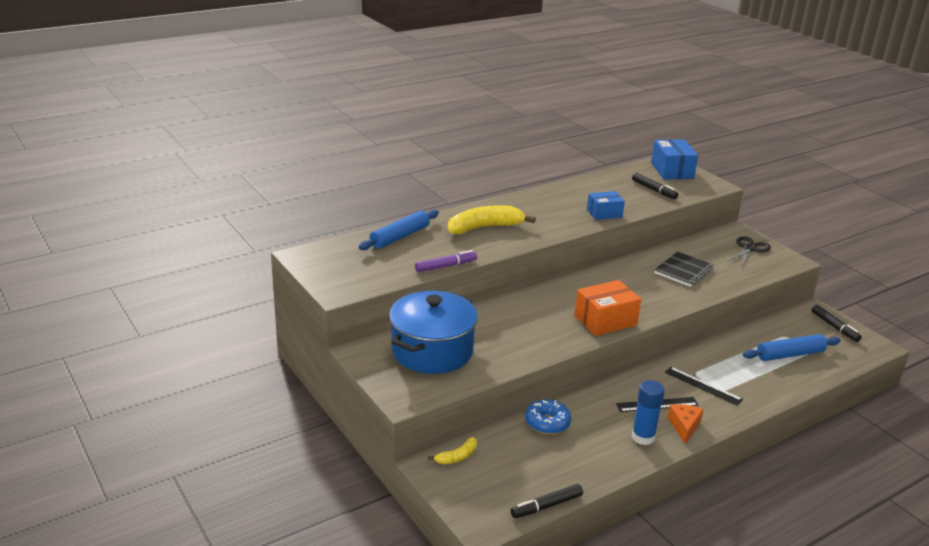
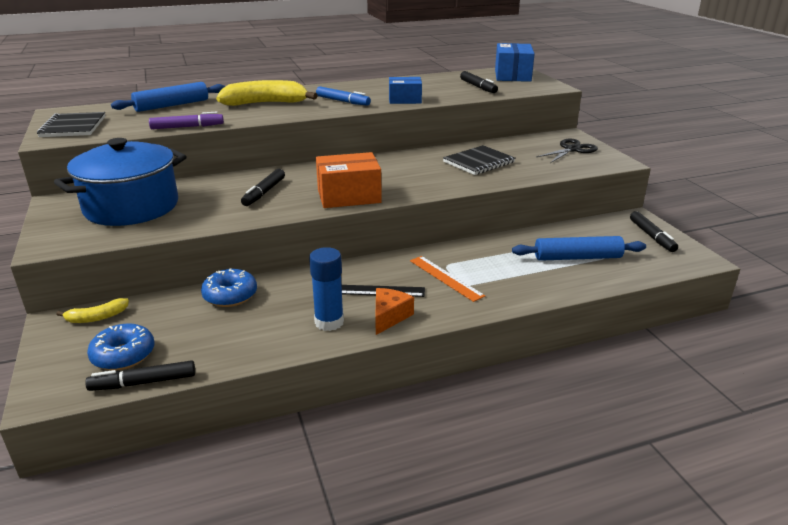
camera: 15 degrees right, 0 degrees up
black ruler [665,367,743,406] -> orange ruler [410,256,485,302]
none -> black notebook [37,112,105,137]
none -> blue donut [87,323,155,370]
none -> black marker [241,169,285,206]
none -> blue marker [316,86,371,106]

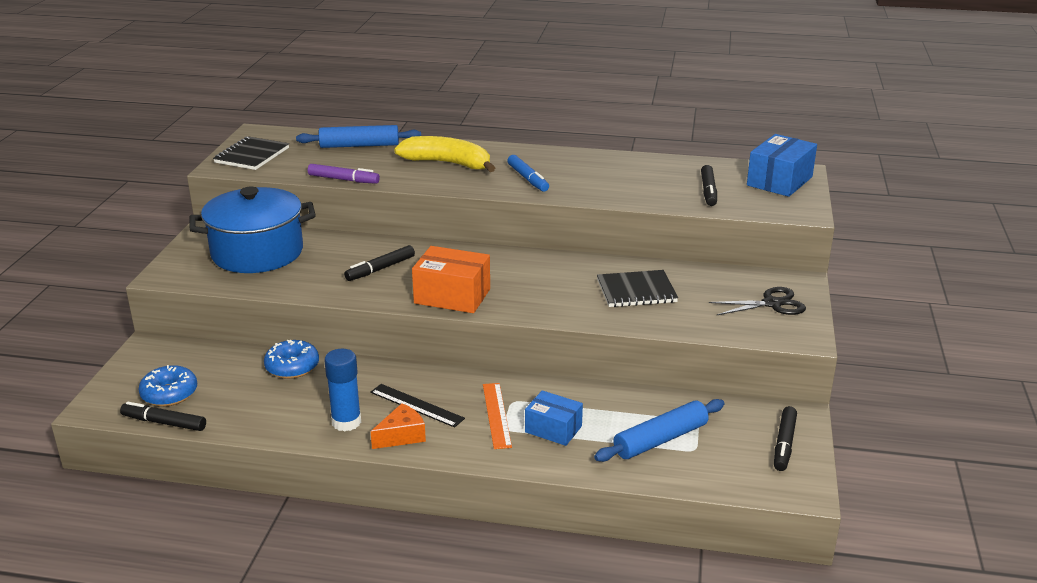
camera: 30 degrees right, 0 degrees up
yellow banana [56,298,129,323] -> none
blue box [389,77,422,104] -> blue box moved to [525,390,583,446]
blue rolling pin [512,236,646,261] -> blue rolling pin turned 60 degrees counterclockwise [594,399,725,462]

